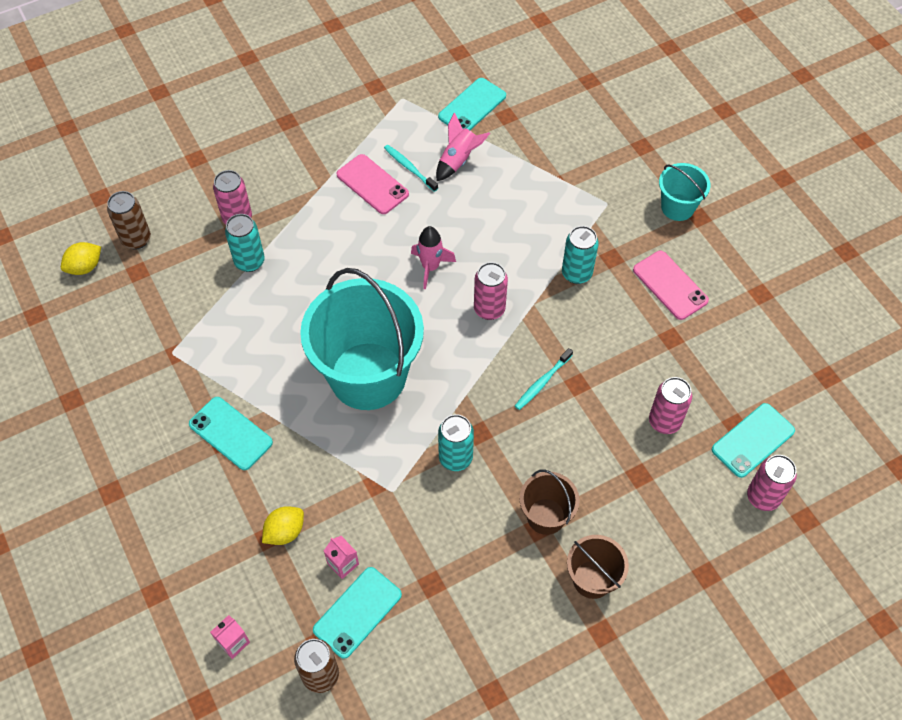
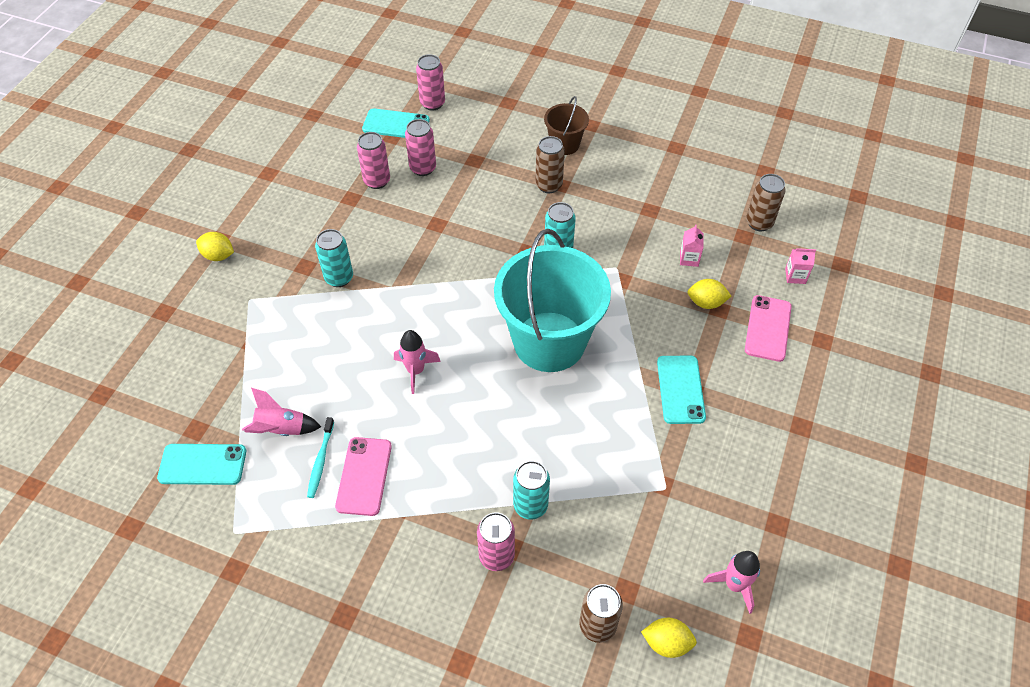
camera: 130 degrees left, 5 degrees down
turquoise phone [313,567,402,659] -> none
pink can [474,262,508,320] -> pink can moved to [357,132,390,189]
turquoise toothbrush [515,348,573,410] -> none
brown bucket [520,470,580,535] -> brown can [535,136,565,193]
pink phone [633,251,709,320] -> pink phone moved to [745,295,792,362]
turquoise bucket [659,163,710,221] -> yellow lemon [196,232,234,261]
none -> pink rocket [703,551,760,614]

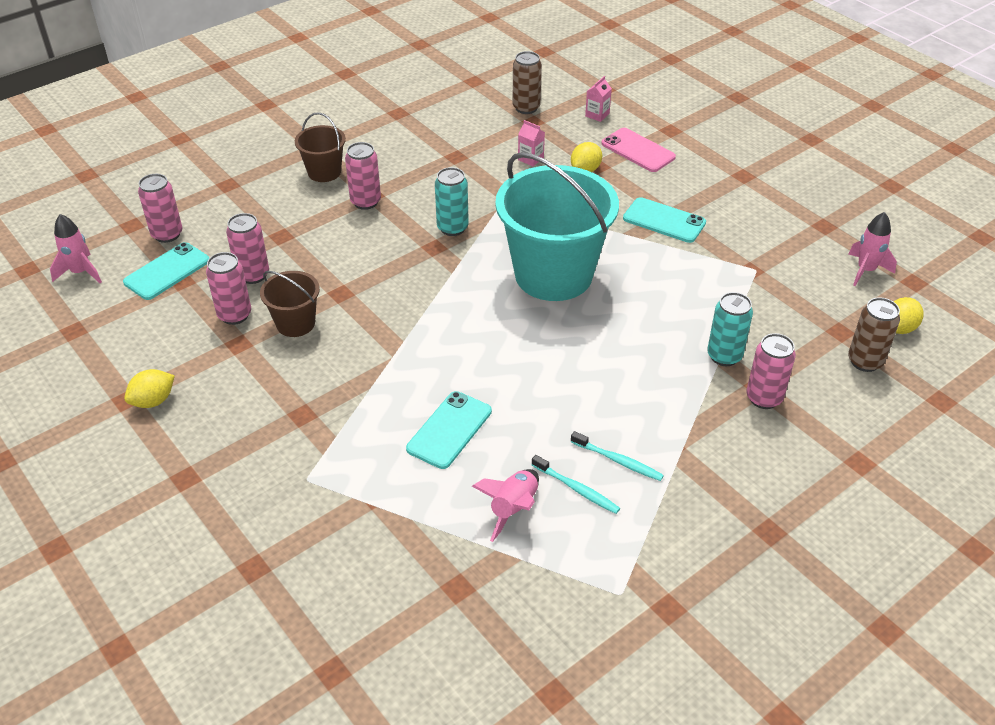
camera: 60 degrees left, 10 degrees down
turquoise phone [157,444,246,485] -> turquoise phone moved to [406,391,492,469]
yellow lemon [196,232,234,261] -> yellow lemon moved to [124,369,175,408]
turquoise can [315,229,353,287] -> none
pink phone [335,437,392,516] -> turquoise toothbrush [571,431,664,481]
pink rocket [394,330,441,394] -> pink rocket moved to [50,214,102,283]
brown can [535,136,565,193] -> pink can [345,142,381,210]
none -> brown bucket [260,271,320,337]

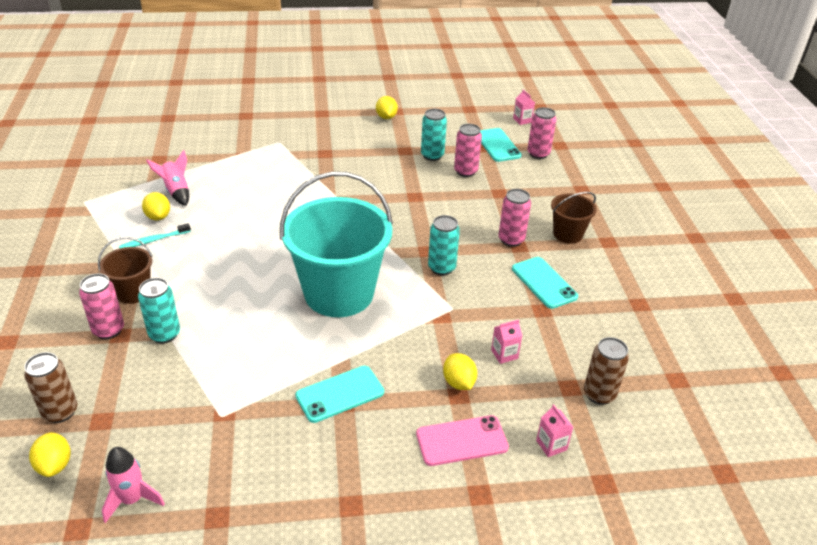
camera: 120 degrees right, 5 degrees down
pink rocket [50,214,102,283] -> pink carton [513,89,535,125]
pink can [206,252,251,325] -> turquoise can [421,109,447,161]
brown bucket [260,271,320,337] -> brown bucket moved to [98,237,153,304]
turquoise phone [406,391,492,469] -> turquoise phone moved to [512,257,578,309]
turquoise toothbrush [532,455,620,514] -> yellow lemon [142,192,170,221]

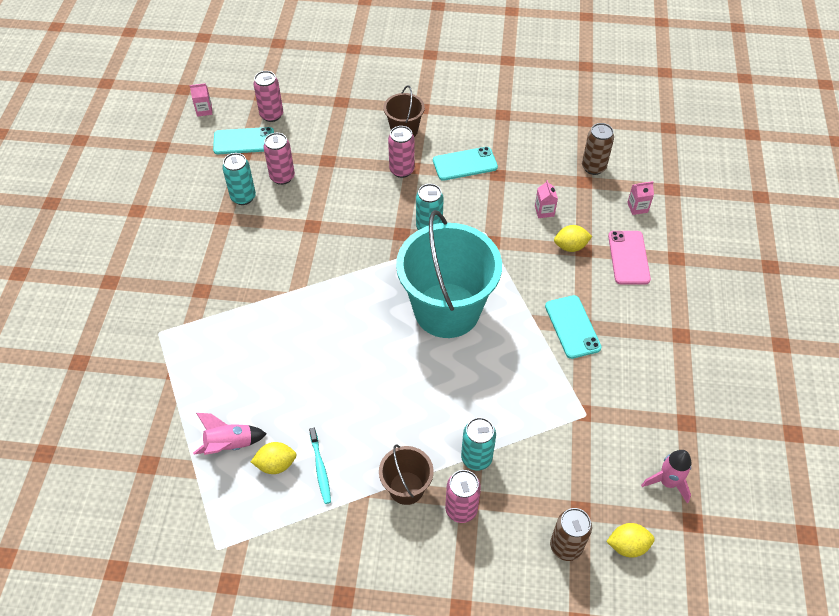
camera: 75 degrees left, 15 degrees up
yellow lemon [376,96,398,119] -> none

